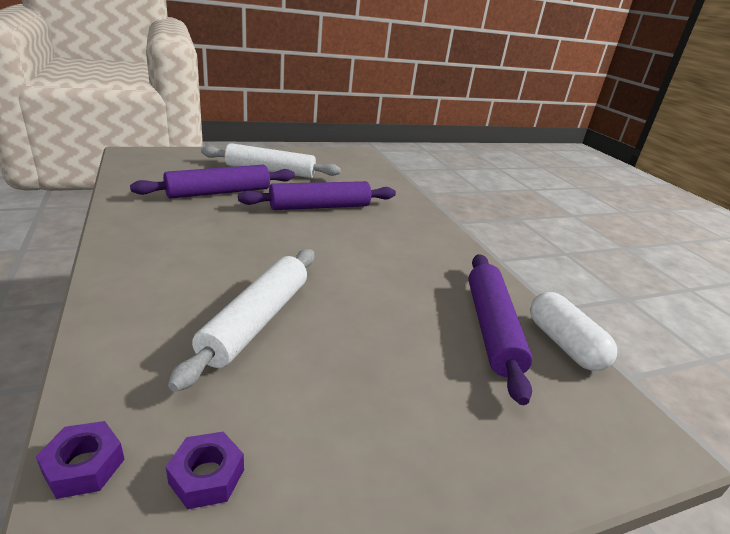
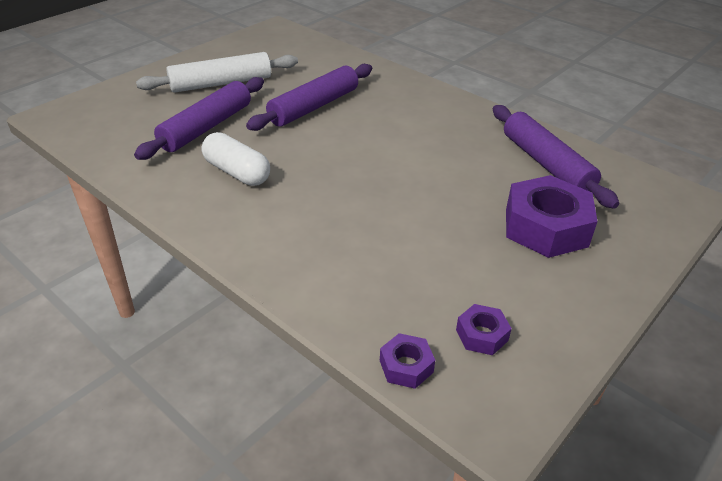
camera: 25 degrees left, 10 degrees up
white rolling pin [168,249,314,392] -> none
white capsule [530,292,617,371] -> white capsule moved to [202,132,270,186]
none -> purple nut [506,175,598,258]

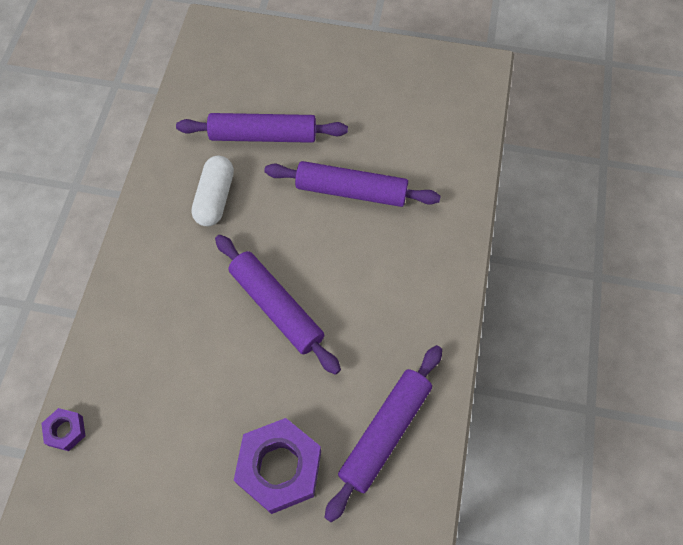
camera: 60 degrees right, 25 degrees up
white rolling pin [136,52,298,93] -> none
purple nut [456,304,512,355] -> none
none -> purple rolling pin [215,235,341,375]

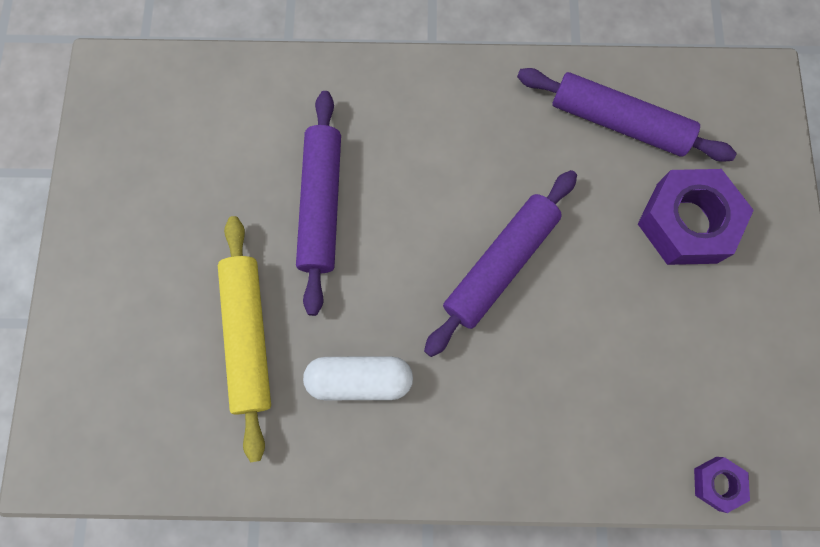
camera: 100 degrees left, 10 degrees up
purple rolling pin [176,113,348,143] -> yellow rolling pin [218,216,271,462]

